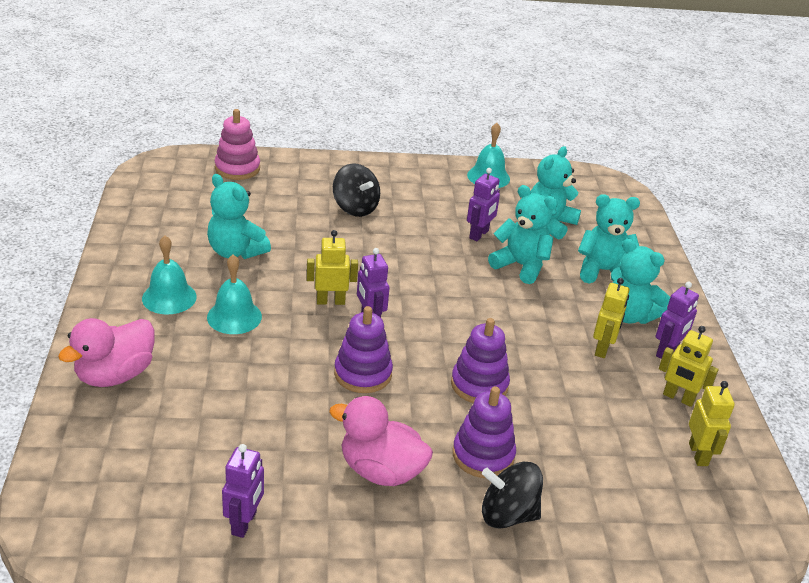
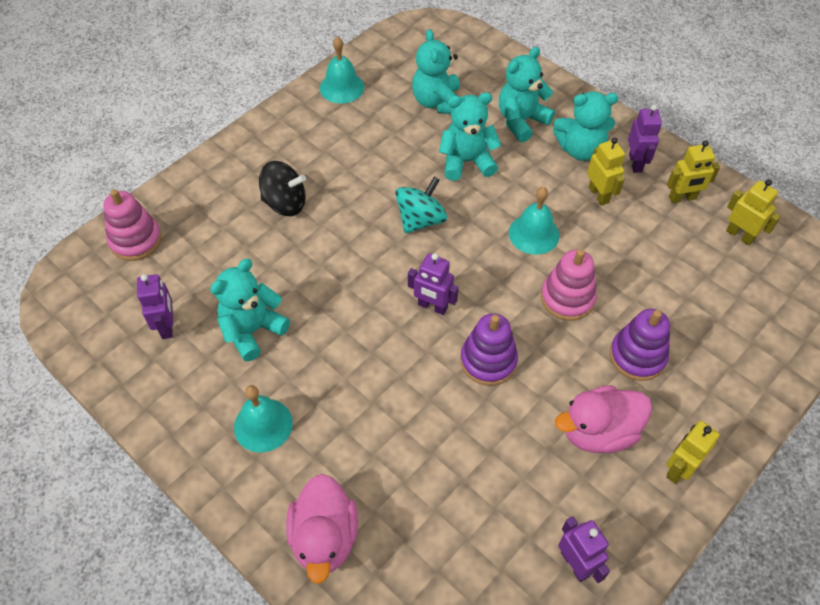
camera: 40 degrees left, 20 degrees up
turquoise teddy bear [207,174,271,259] -> turquoise teddy bear turned 135 degrees clockwise [210,259,290,361]
turquoise bell [207,255,262,334] -> turquoise bell moved to [509,187,559,255]
yellow robot [307,230,358,305] -> yellow robot moved to [666,421,720,484]
purple stacking toy [451,318,510,403] -> pink stacking toy [541,249,597,321]
purple robot [467,168,500,241] -> purple robot moved to [137,274,173,339]
black spinning top [482,462,543,529] -> none
none -> turquoise spinning top [395,177,447,234]

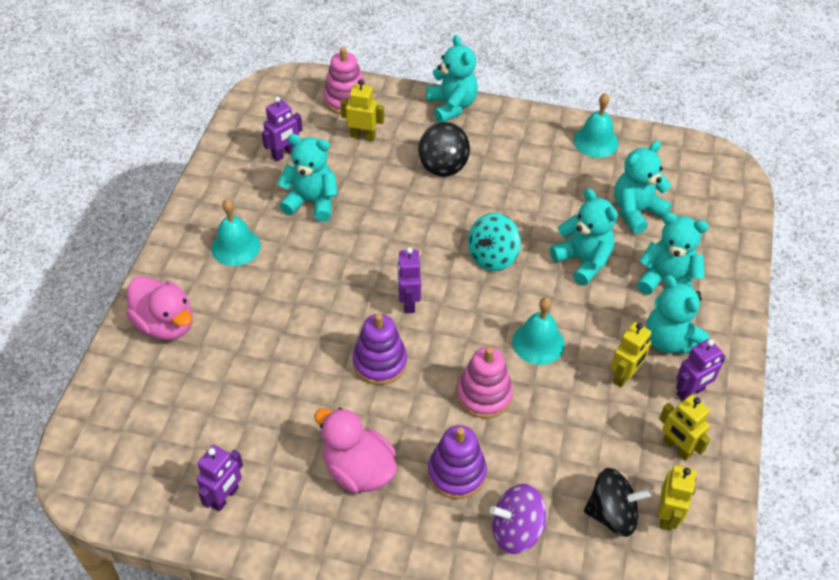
camera: 60 degrees right, 5 degrees down
pink duck [286,474,358,584] -> pink duck turned 105 degrees counterclockwise [126,276,193,340]
turquoise spinning top [395,177,447,234] -> turquoise spinning top turned 120 degrees clockwise [468,213,521,271]
yellow robot [666,421,720,484] -> yellow robot moved to [341,79,384,141]
none -> turquoise teddy bear [426,35,478,123]
none -> purple spinning top [490,484,546,554]
none -> black spinning top [584,468,651,537]

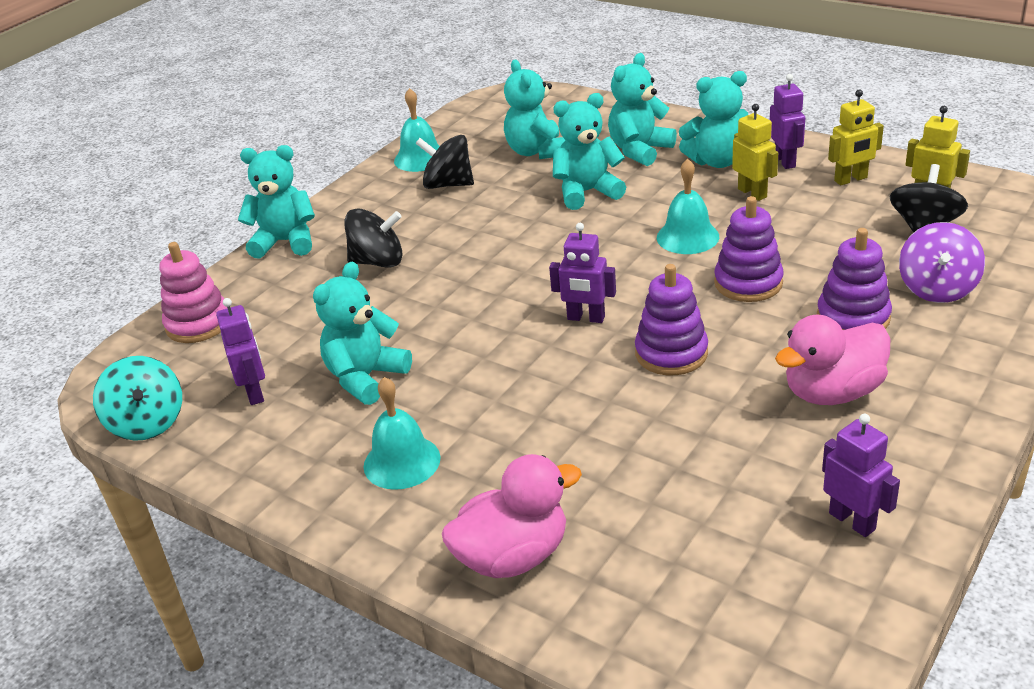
camera: 65 degrees left, 15 degrees down
yellow robot [341,79,384,141] -> none
pink stacking toy [457,347,513,419] -> purple stacking toy [714,196,784,302]
turquoise spinning top [468,213,521,271] -> turquoise spinning top moved to [93,356,182,441]
none -> black spinning top [415,135,474,189]

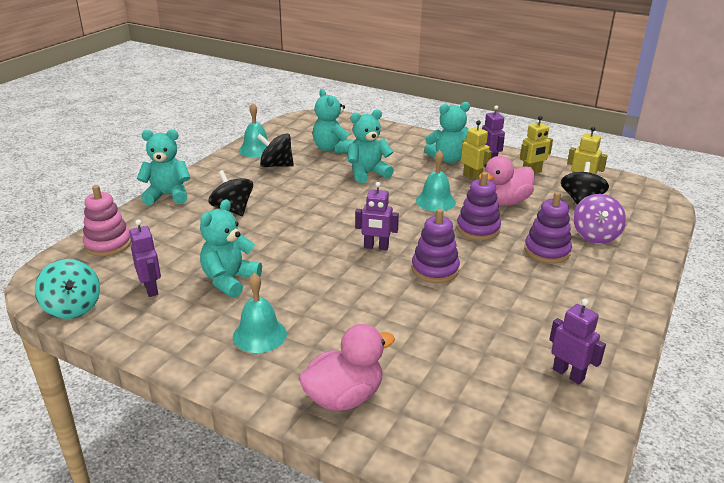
camera: 10 degrees left, 5 degrees down
black spinning top [344,208,402,268] -> black spinning top turned 120 degrees counterclockwise [208,170,253,216]
turquoise teddy bear [608,53,677,166] -> none
pink duck [775,315,890,405] -> pink duck moved to [479,156,535,206]

